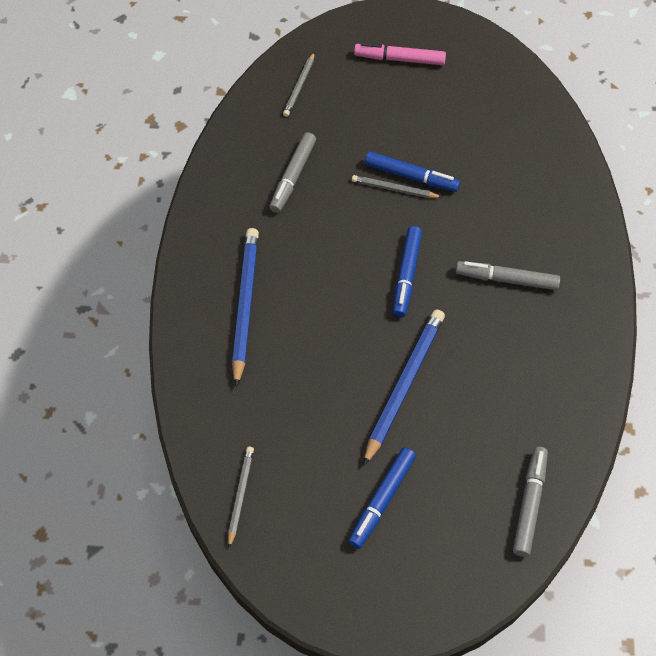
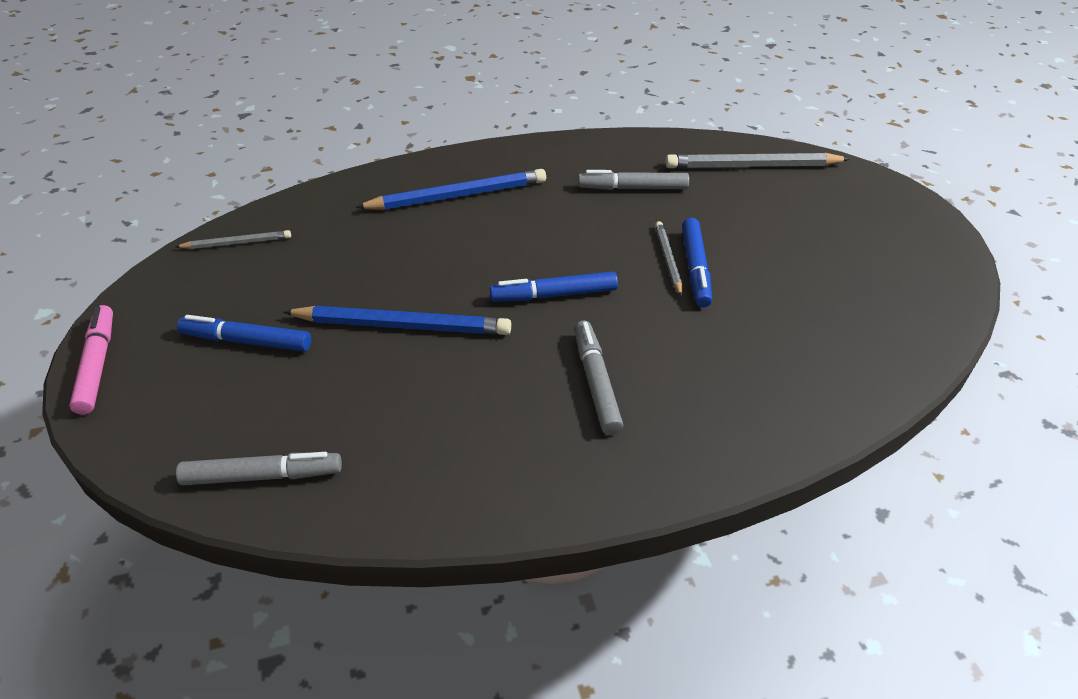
camera: 70 degrees right, 15 degrees down
grey pencil [283,52,315,117] -> grey pencil [666,153,850,168], size x1.84
pink marker [354,43,446,65] -> pink marker moved to [69,305,113,415]

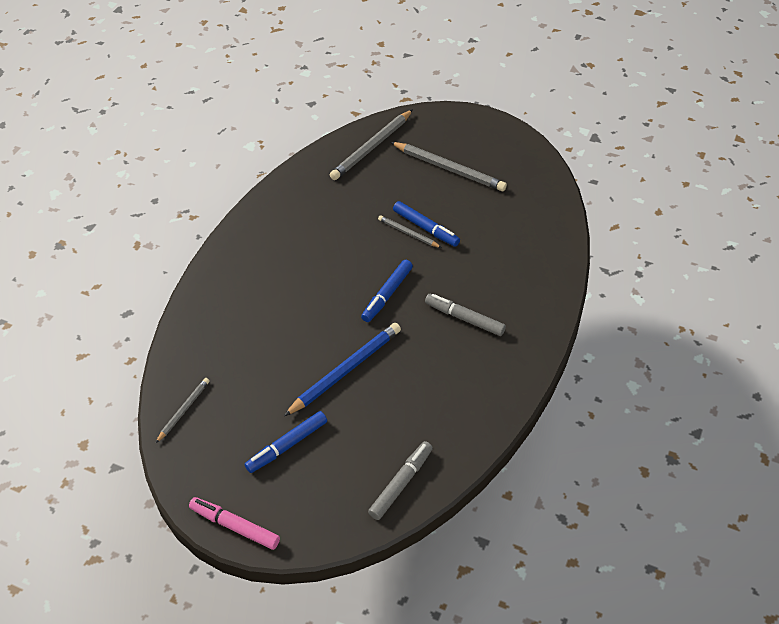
camera: 50 degrees left, 5 degrees up
blue pencil [355,169,546,210] -> none
grey marker [578,170,689,190] -> none
none -> grey pencil [390,142,507,191]

